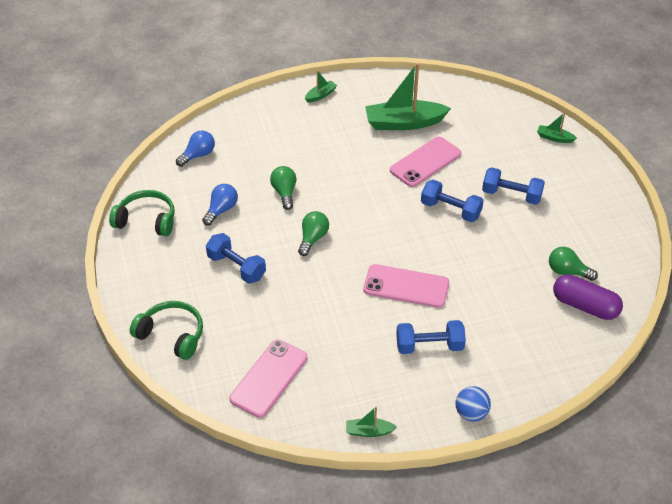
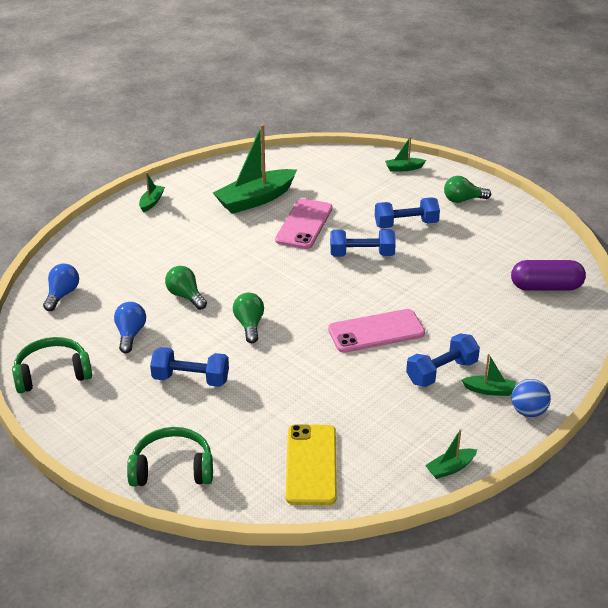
camera: 30 degrees left, 10 degrees down
pink phone [229,339,307,418] -> yellow phone [286,424,337,505]
green light bulb [549,247,598,281] -> green light bulb moved to [444,176,491,203]
none -> green boat [462,354,516,396]

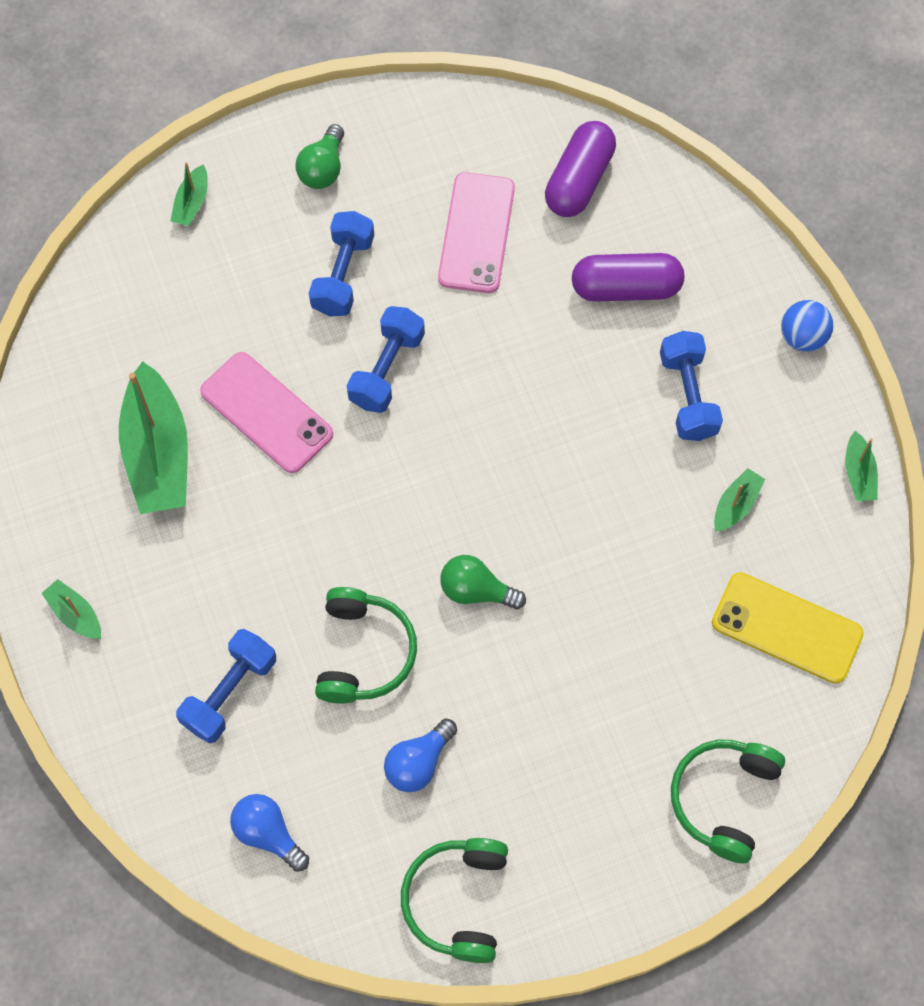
camera: 65 degrees left, 30 degrees up
blue light bulb [114,302,146,353] -> blue light bulb turned 75 degrees counterclockwise [384,719,457,792]
blue dumbbell [150,347,229,387] -> blue dumbbell moved to [176,629,276,743]
green light bulb [165,266,207,310] -> green headphones [315,587,417,704]
pink phone [328,309,425,353] -> pink phone moved to [438,172,515,293]
green boat [462,354,516,396] -> green boat moved to [714,468,765,532]
none -> purple capsule [572,253,684,302]

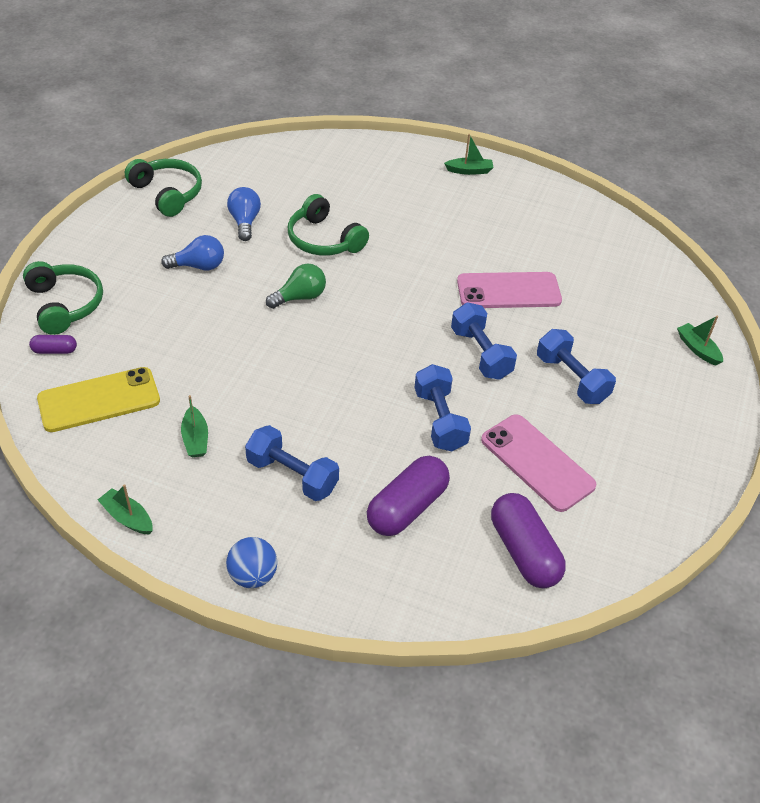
camera: 130 degrees right, 20 degrees down
green boat [119,361,188,514] -> none
blue dumbbell [176,629,276,743] -> blue dumbbell moved to [414,364,471,451]
blue light bulb [230,794,309,872] -> blue light bulb moved to [161,235,224,270]
green light bulb [295,124,344,189] -> none
none -> purple capsule [29,335,77,354]

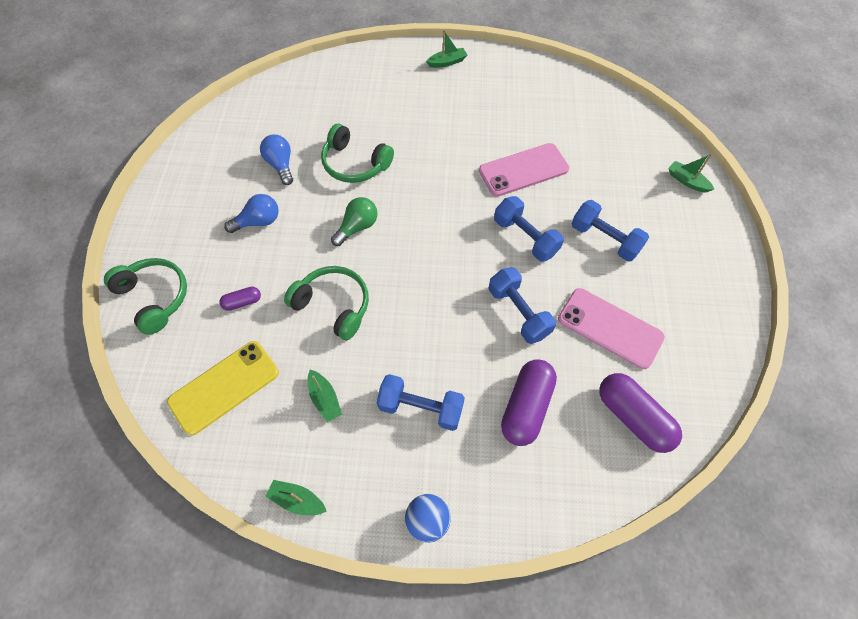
camera: 15 degrees left, 15 degrees up
purple capsule [29,335,77,354] -> purple capsule moved to [219,287,261,311]
green headphones [125,159,202,217] -> green headphones moved to [284,266,369,340]

